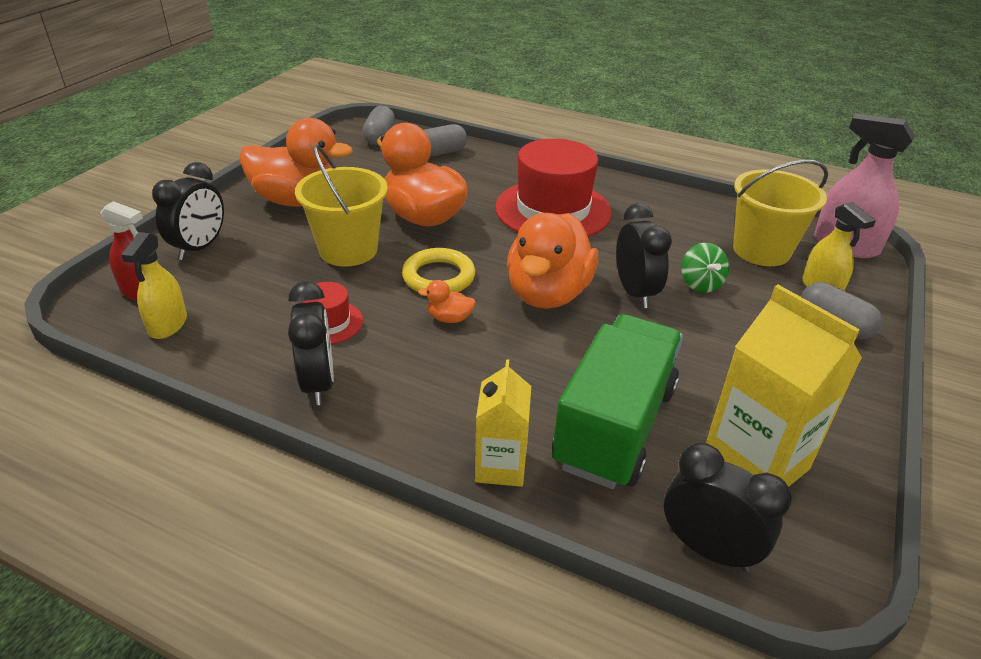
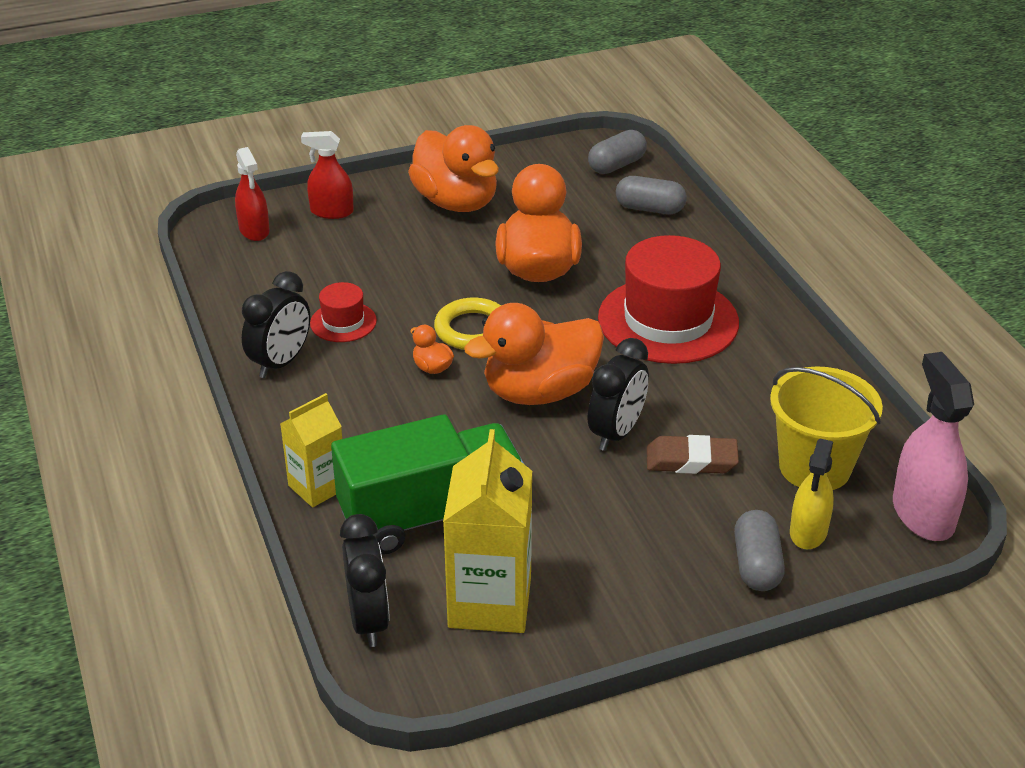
camera: 45 degrees right, 0 degrees up
yellow spray bottle [121,232,187,339] -> none
black clock [152,162,224,260] -> red spray bottle [301,131,354,219]
yellow bucket [295,144,388,267] -> none
green spinning top [681,243,729,293] -> brown eraser [647,435,739,474]

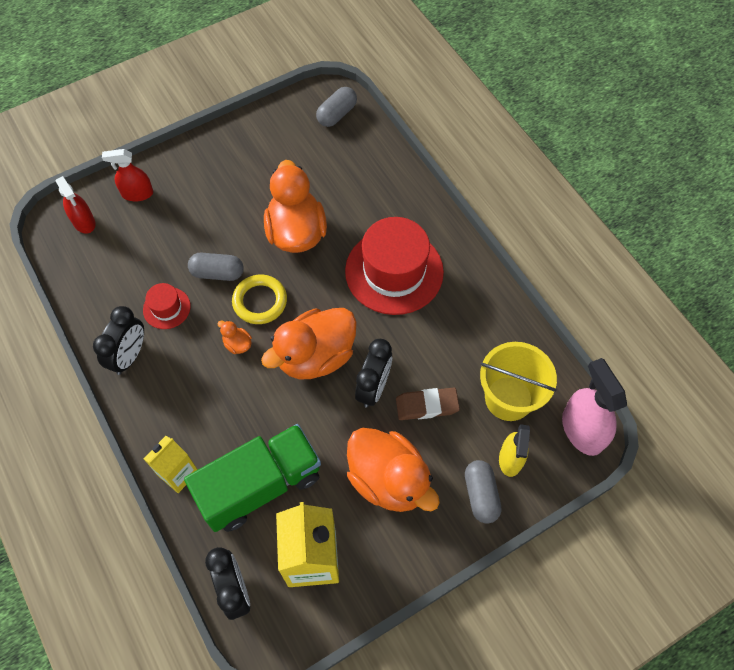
camera: 10 degrees left, 25 degrees up
orange duck [408,125,499,212] -> orange duck moved to [347,428,440,512]
grey capsule [616,176,687,214] -> grey capsule moved to [188,253,244,281]

